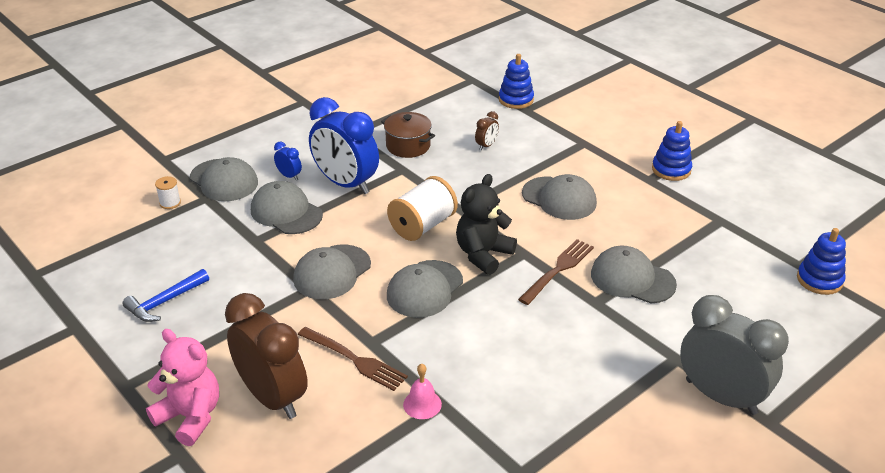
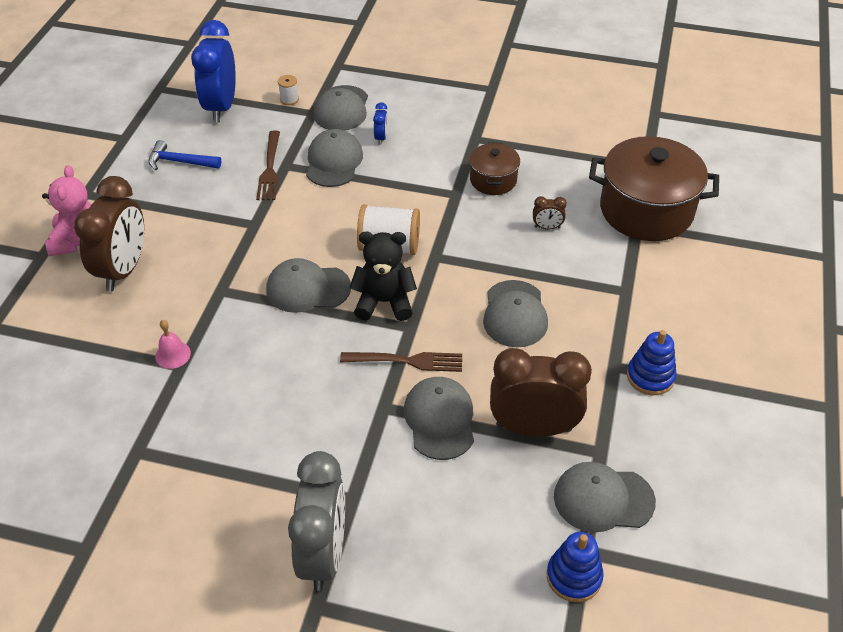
camera: 55 degrees right, 10 degrees up
grey cap [293,245,371,299] -> grey cap moved to [554,462,656,532]
brown fork [298,327,408,391] -> brown fork moved to [256,131,280,200]
blue clock [309,97,379,194] -> blue clock moved to [191,20,236,122]
blue stacking toy [499,54,534,109] -> brown pot [589,136,719,241]
none -> brown clock [490,348,592,436]

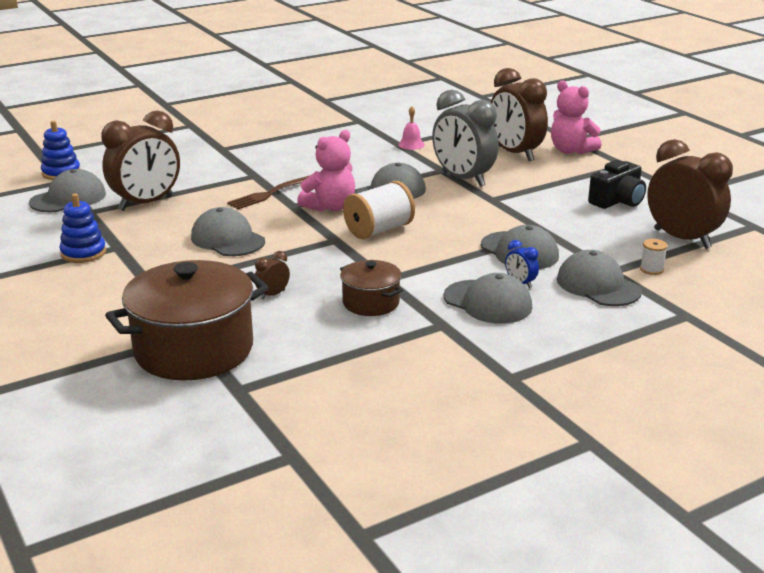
camera: 135 degrees right, 20 degrees down
blue hammer [149,140,221,170] -> black camera [588,160,646,209]
blue clock [191,20,236,122] -> brown clock [647,139,733,249]
brown fork [256,131,280,200] -> none
grey clock [288,451,345,591] -> grey clock moved to [432,90,499,187]
black teddy bear [349,232,417,321] -> pink teddy bear [297,130,355,212]
grey cap [404,377,474,460] -> grey cap moved to [443,273,532,324]

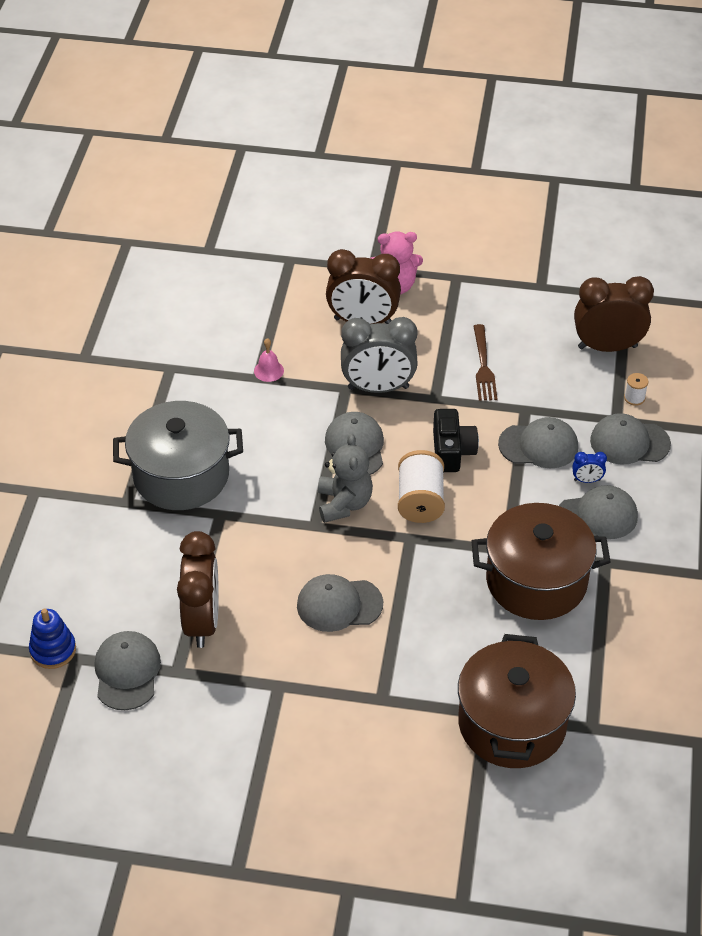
camera: 50 degrees left, 20 degrees up
blue stacking toy [59,193,106,263] -> none
brown fork [227,175,310,209] -> brown fork moved to [473,324,497,401]
brown clock [255,251,290,299] -> none
pink teddy bear [297,130,355,212] -> grey teddy bear [318,433,373,523]
brown pot [340,260,403,316] -> brown pot [471,503,610,620], size x1.93
black camera [588,160,646,209] -> black camera moved to [433,409,479,472]
none -> grey pot [113,401,243,510]

